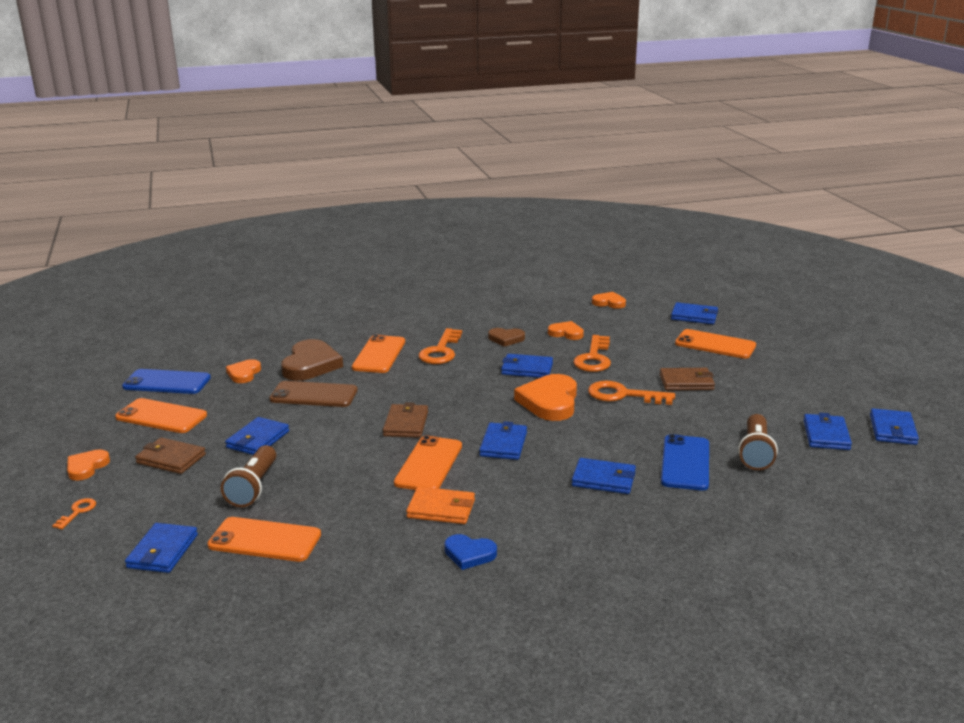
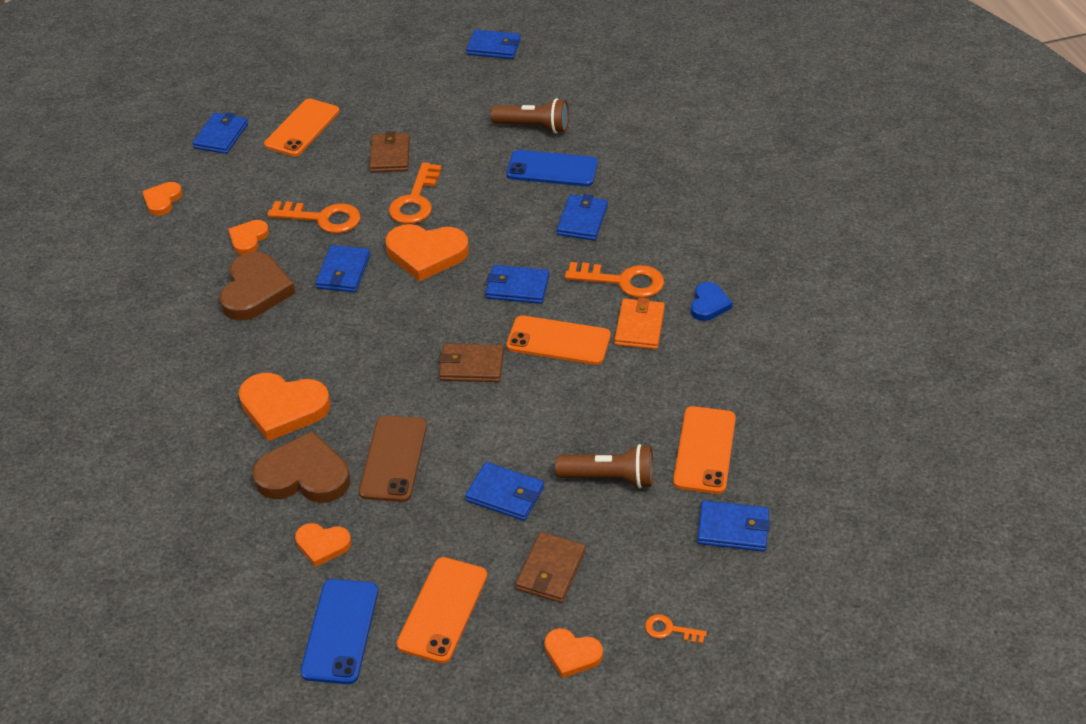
camera: 90 degrees left, 20 degrees up
orange phone [352,335,405,373] -> orange heart [239,373,331,441]
orange key [419,328,462,364] -> orange key moved to [565,262,664,298]
brown heart [488,328,525,347] -> brown heart [220,252,296,321], size x1.79
blue wallet [803,413,852,450] -> none

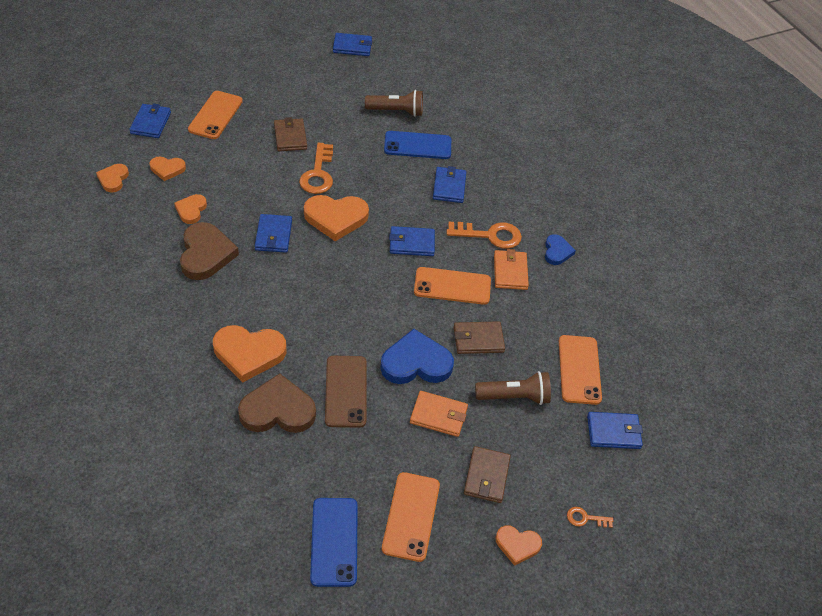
camera: 15 degrees left, 5 degrees up
orange key [267,201,361,234] -> none
orange heart [295,523,351,567] -> orange heart moved to [150,157,186,181]
brown wallet [439,344,504,382] -> brown wallet moved to [454,321,505,354]
blue wallet [465,462,544,521] -> orange wallet [410,391,468,437]
none -> blue heart [380,329,454,384]

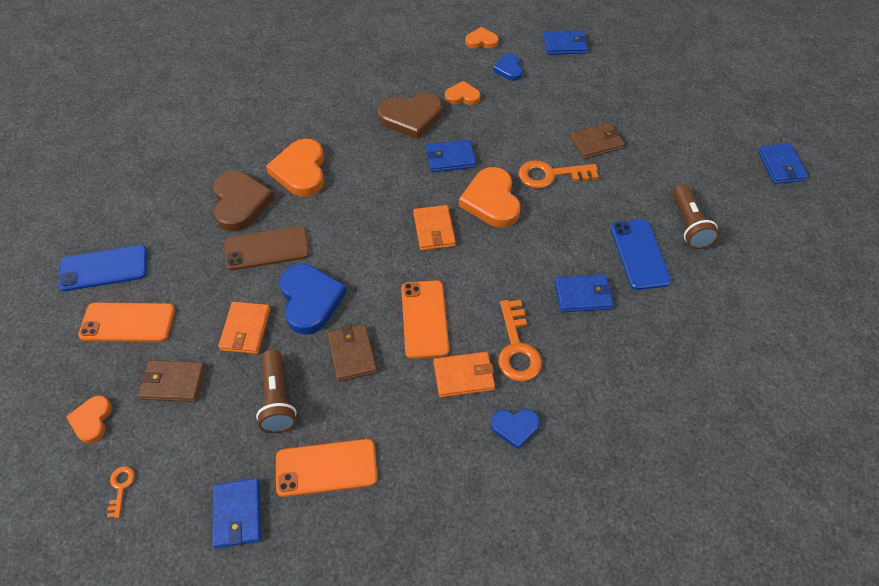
camera: 85 degrees right, 5 degrees up
orange heart [150,157,186,181] -> blue heart [493,54,522,81]
orange phone [188,91,243,139] -> none
blue wallet [389,226,435,256] -> none
none -> orange wallet [413,205,456,251]

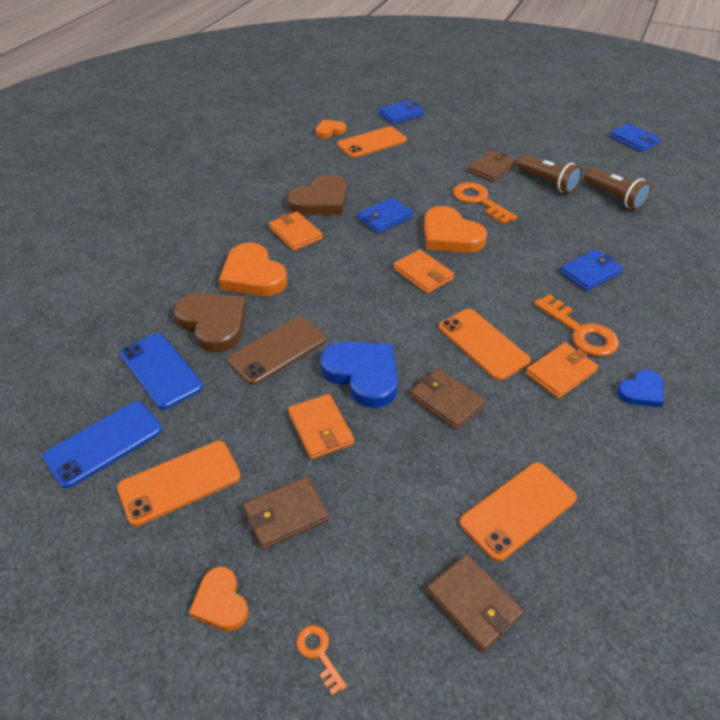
camera: 30 degrees left, 10 degrees down
blue wallet [212,478,261,549] -> brown wallet [427,554,524,652]
brown flashlight [256,349,297,433] -> brown flashlight moved to [517,155,582,193]
orange heart [445,81,480,105] -> none
blue heart [493,54,522,81] -> orange phone [338,126,407,158]
orange key [518,160,599,189] -> orange key turned 90 degrees clockwise [453,182,517,225]
blue phone [611,219,671,290] -> blue phone moved to [120,333,203,410]
none -> orange wallet [269,212,323,251]

